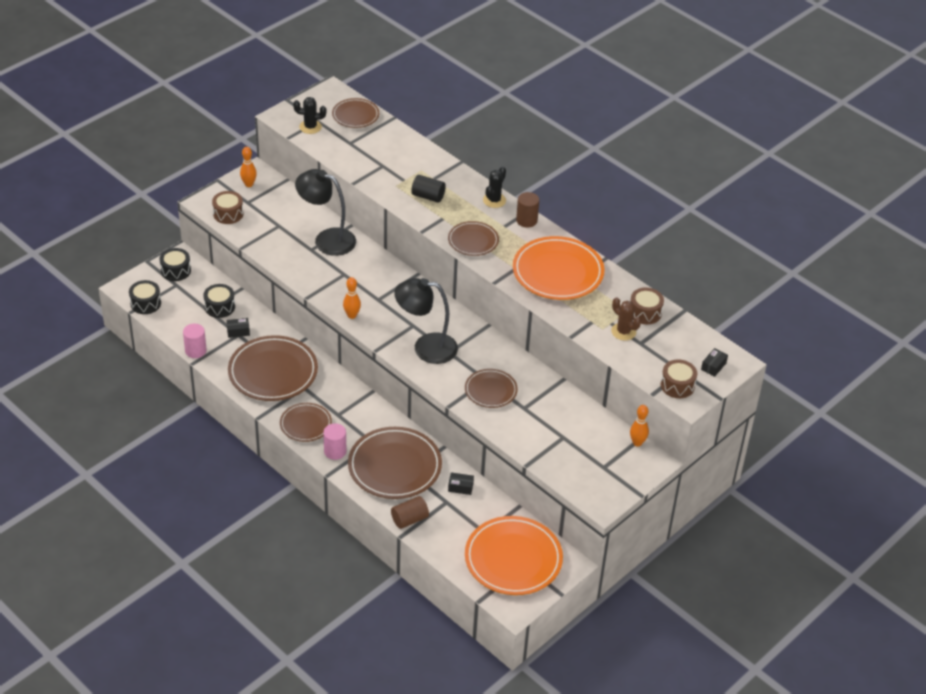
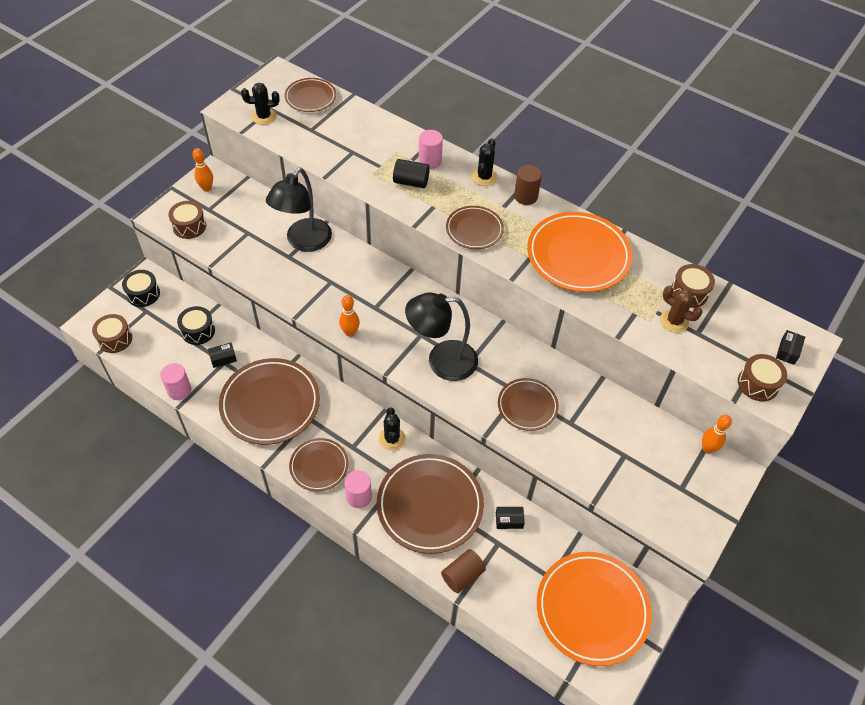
camera: 10 degrees left, 10 degrees up
black drum [129,280,161,314] -> brown drum [92,314,132,353]
black lamp [295,169,356,256] -> black lamp turned 75 degrees counterclockwise [266,168,332,252]
none -> black cactus [379,408,406,451]
none -> pink cylinder [419,130,443,169]

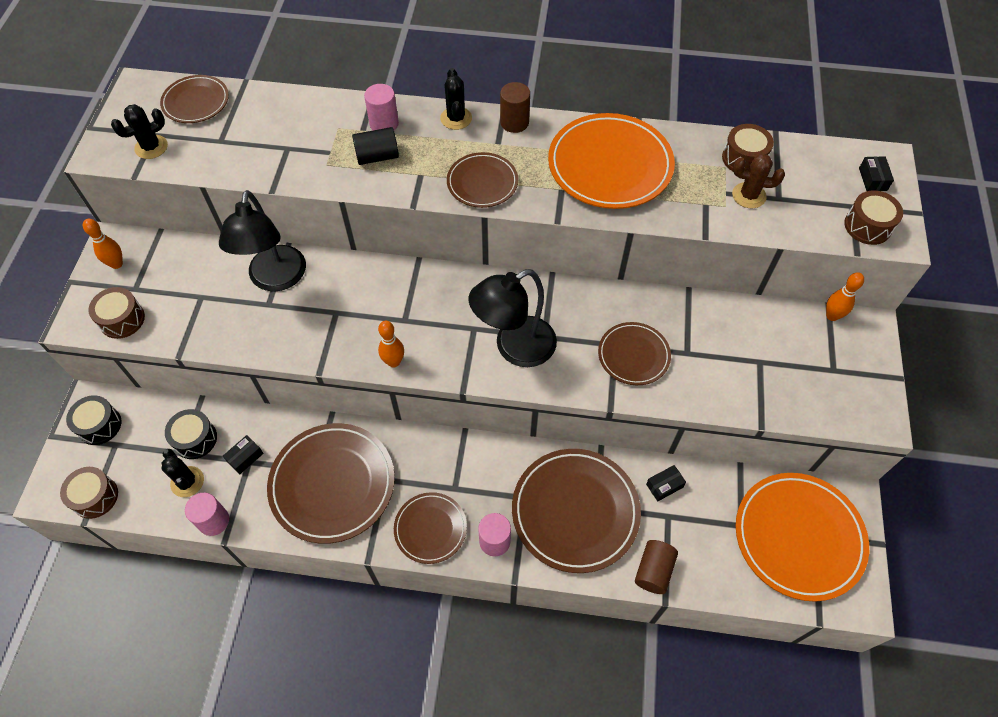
camera: 25 degrees left, 5 degrees up
black cactus [379,408,406,451] -> black cactus moved to [162,449,204,497]

